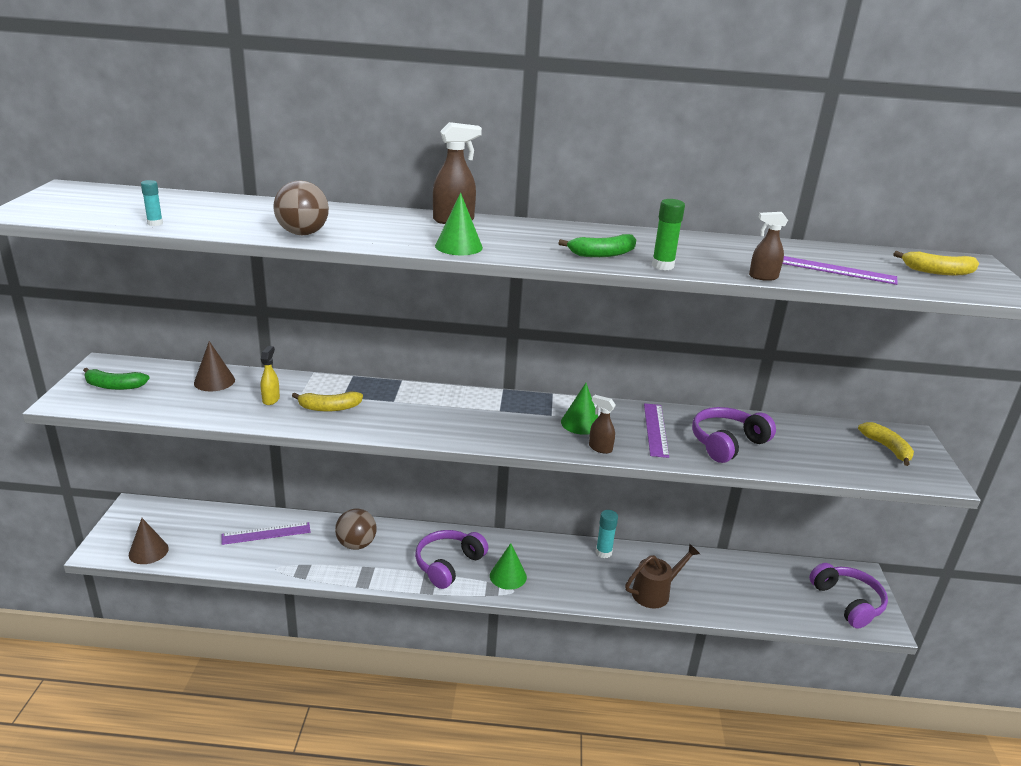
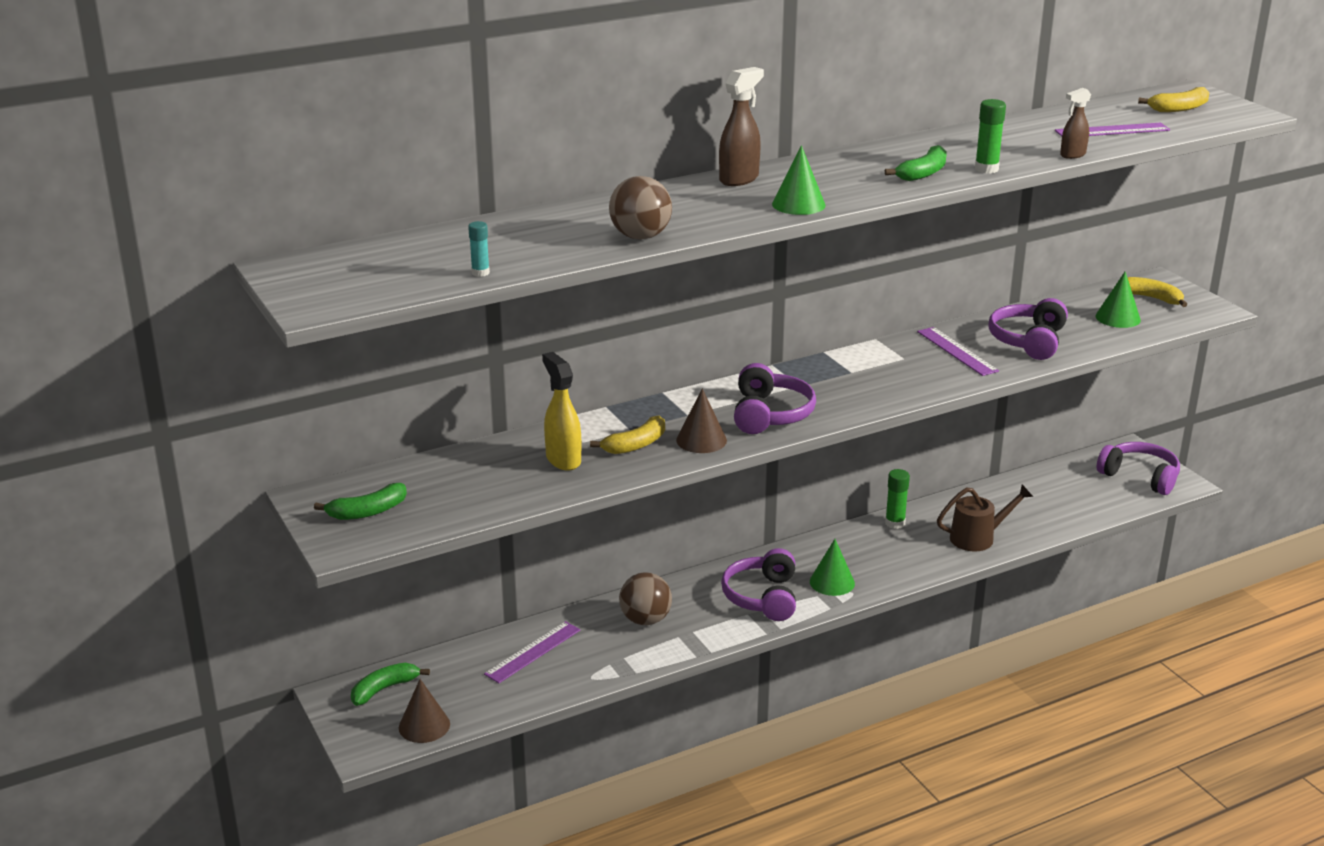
camera: 30 degrees left, 0 degrees up
brown cone [194,341,235,392] -> brown cone moved to [676,388,727,453]
yellow spray bottle [261,346,280,405] -> yellow spray bottle [542,352,581,470], size x1.58
green cone [561,383,598,435] -> green cone moved to [1095,272,1141,328]
brown spray bottle [589,395,616,454] -> none
turquoise glue stick [596,510,618,558] -> green glue stick [885,469,910,529]
brown watering can [625,544,700,609] -> brown watering can turned 45 degrees clockwise [937,485,1033,551]
none -> green banana [351,663,430,706]
none -> purple headphones [734,363,816,434]

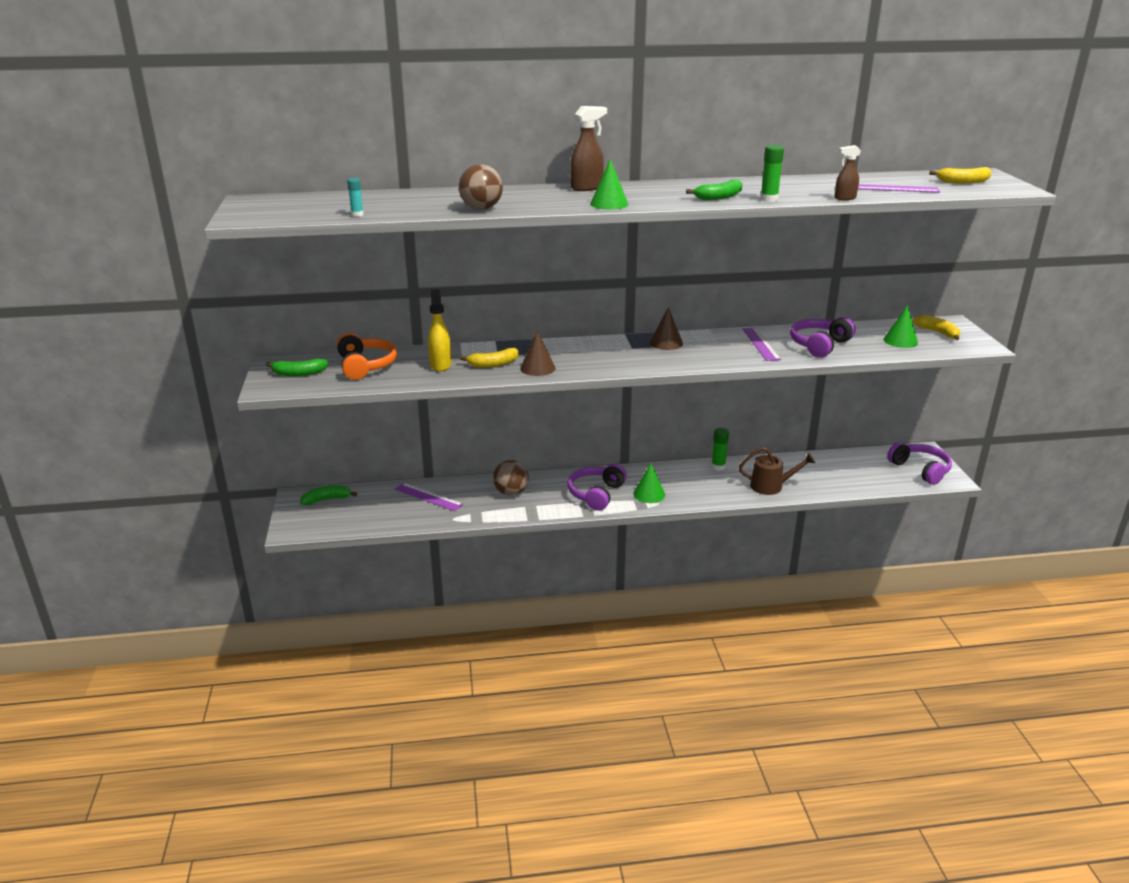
camera: 20 degrees right, 0 degrees up
brown cone [399,679,450,743] -> brown cone moved to [650,307,683,350]
purple ruler [484,621,580,683] -> purple ruler turned 60 degrees clockwise [395,483,463,511]
purple headphones [734,363,816,434] -> none
none -> orange headphones [337,333,397,380]

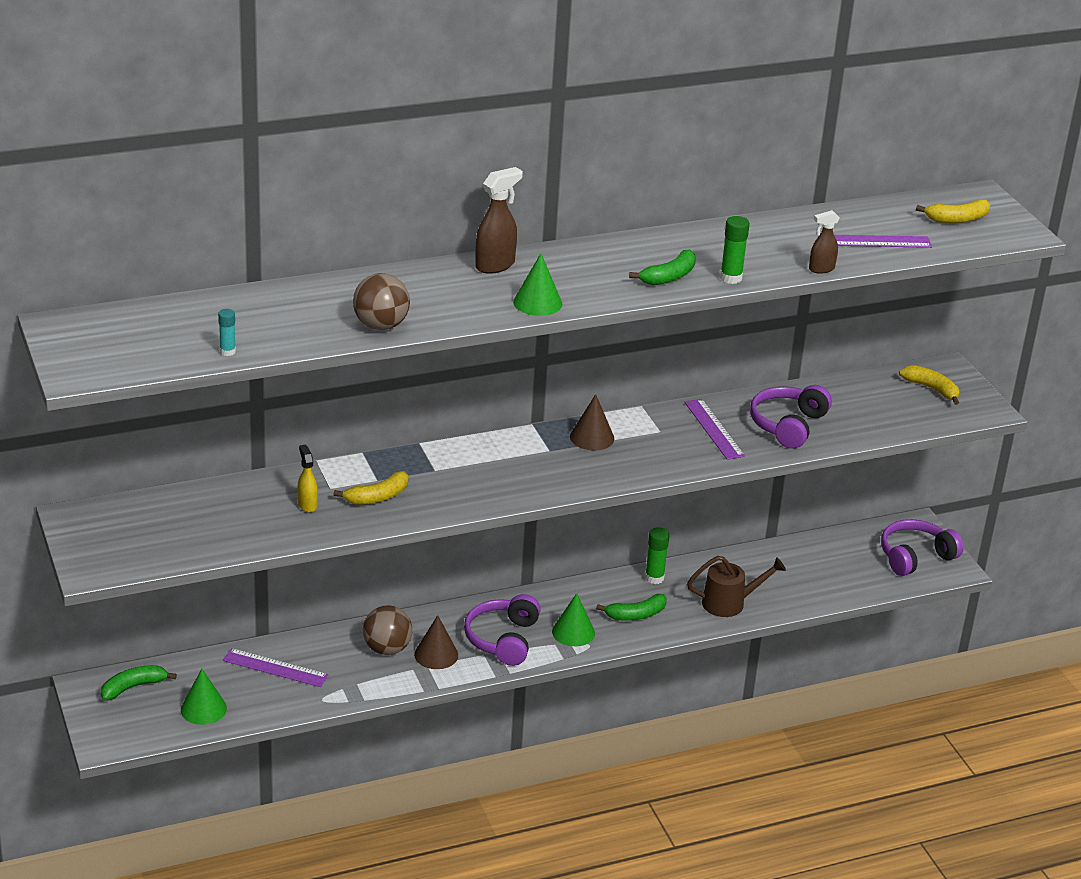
camera: 15 degrees left, 5 degrees up
green banana [266,358,328,376] -> green banana moved to [596,594,667,621]
orange headphones [337,333,397,380] -> none
yellow spray bottle [428,289,451,372] -> yellow spray bottle [297,445,318,512], size x0.63
brown cone [520,330,555,376] -> brown cone moved to [414,615,458,669]
green cone [884,305,918,348] -> green cone moved to [181,669,227,725]
purple headphones [887,442,952,485] -> purple headphones turned 75 degrees counterclockwise [881,519,964,576]

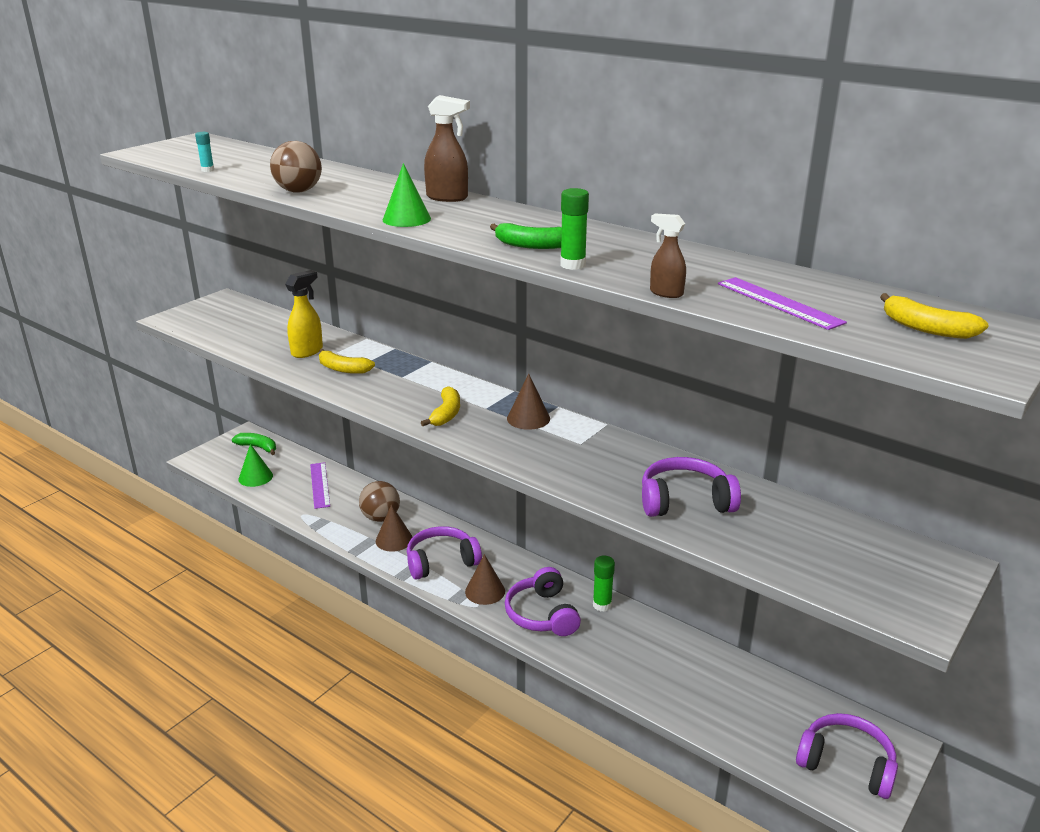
camera: 60 degrees right, 5 degrees down
yellow spray bottle [297,445,318,512] -> yellow spray bottle [285,270,323,358], size x1.58
green cone [552,593,595,646] -> brown cone [465,554,505,605]
green banana [596,594,667,621] -> purple headphones [505,567,581,636]
purple ruler [684,399,745,460] -> none
brown watering can [687,556,786,617] -> none
yellow banana [899,365,959,405] -> yellow banana moved to [421,386,460,426]

